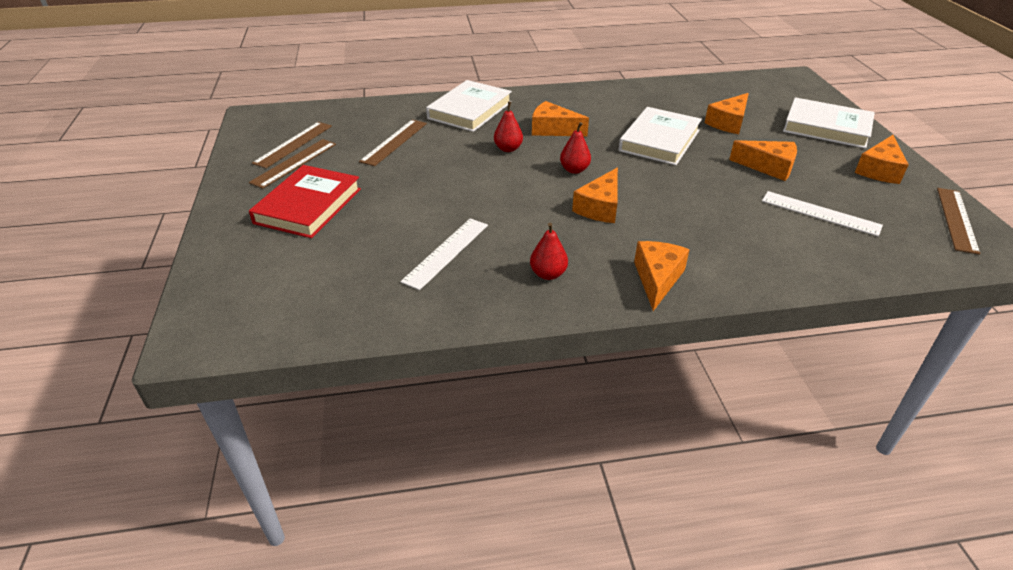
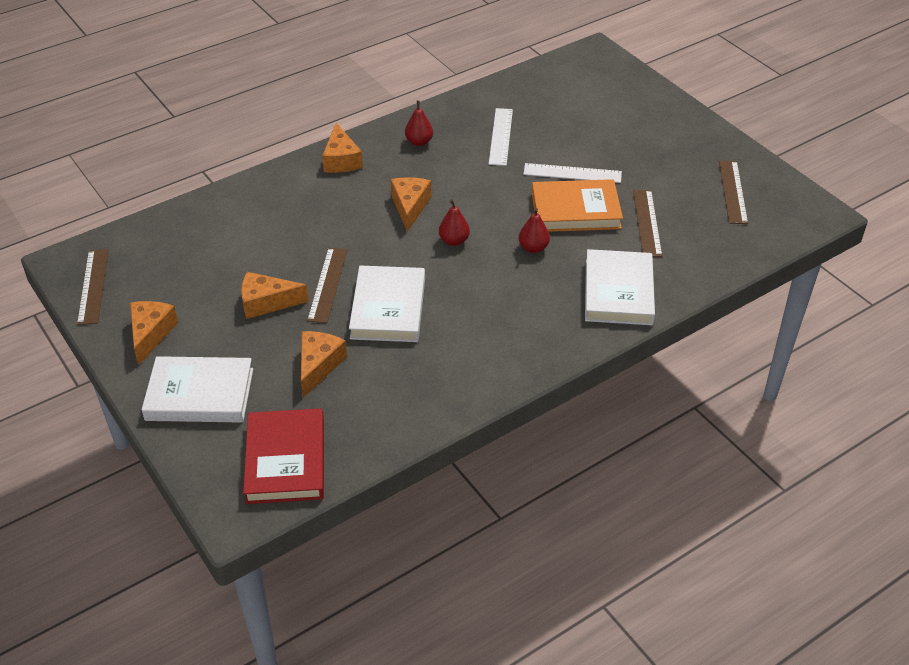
camera: 155 degrees right, 5 degrees up
brown ruler [249,139,336,189] -> brown ruler moved to [307,248,348,323]
red book [249,165,361,238] -> red book moved to [243,408,324,504]
orange cheese [532,101,589,137] -> none
white ruler [762,191,883,236] -> white ruler moved to [523,163,622,183]
none -> orange book [532,179,623,232]

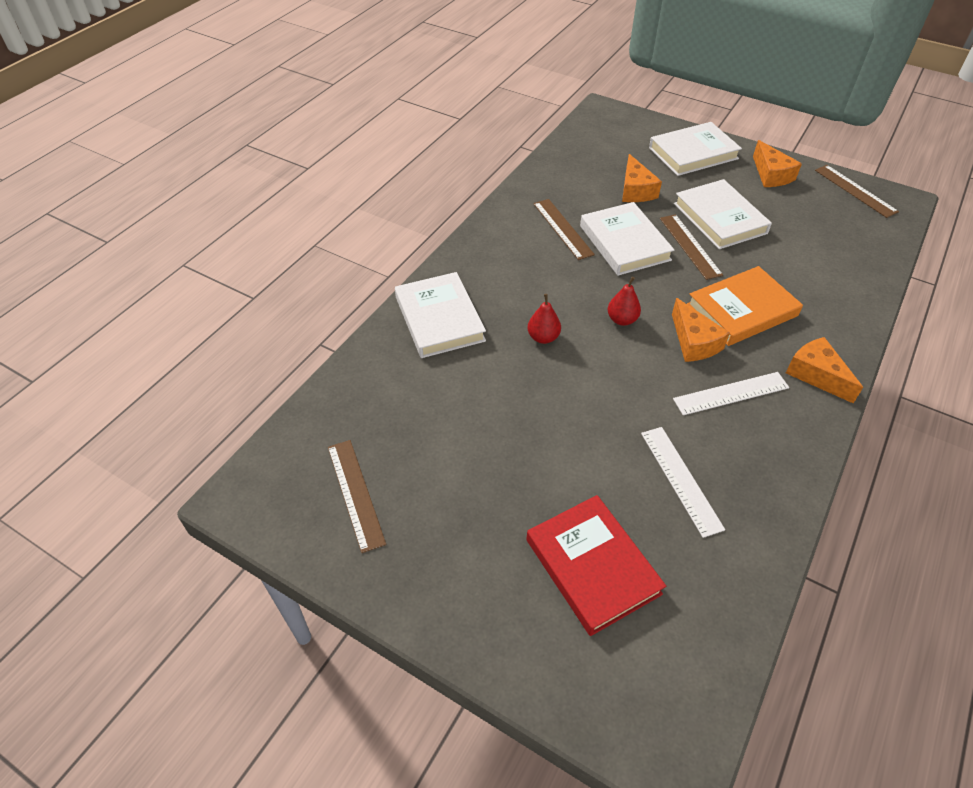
camera: 155 degrees right, 5 degrees up
orange cheese [241,272,309,319] -> white book [674,179,772,249]
red book [243,408,324,504] -> red book moved to [526,495,666,636]
red pear [405,100,433,146] -> none
white ruler [523,163,622,183] -> white ruler moved to [673,372,789,415]
orange book [532,179,623,232] -> orange book moved to [687,266,803,346]
brown ruler [633,190,663,257] -> brown ruler moved to [533,199,595,260]

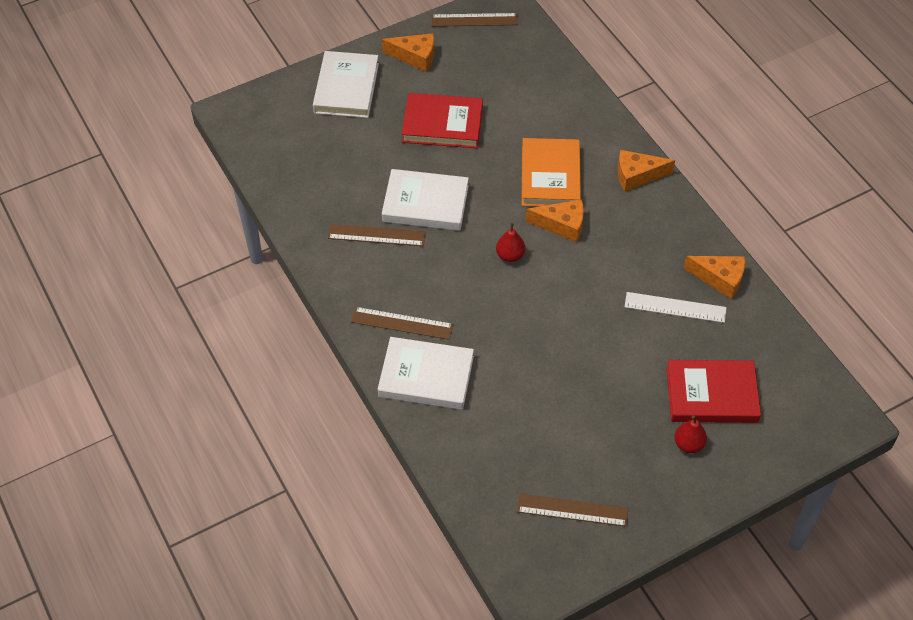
camera: 60 degrees left, 5 degrees up
red pear [528,294,561,344] -> red pear moved to [674,416,707,453]
orange cheese [622,154,662,202] -> orange cheese moved to [684,256,745,299]
brown ruler [660,214,723,280] -> brown ruler moved to [351,307,453,340]
white ruler [673,372,789,415] -> none
white book [674,179,772,249] -> red book [402,93,483,148]

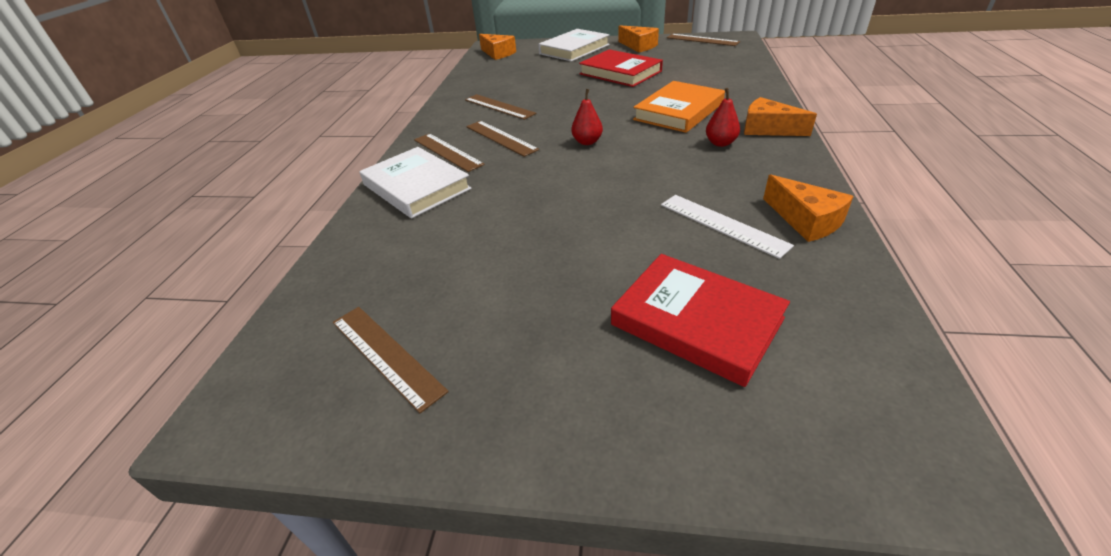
camera: 40 degrees right, 15 degrees down
white book [382,169,469,231] -> none
orange cheese [526,199,584,242] -> orange cheese moved to [479,34,516,60]
red pear [674,416,707,453] -> red pear moved to [706,88,740,147]
none -> brown ruler [466,121,539,157]

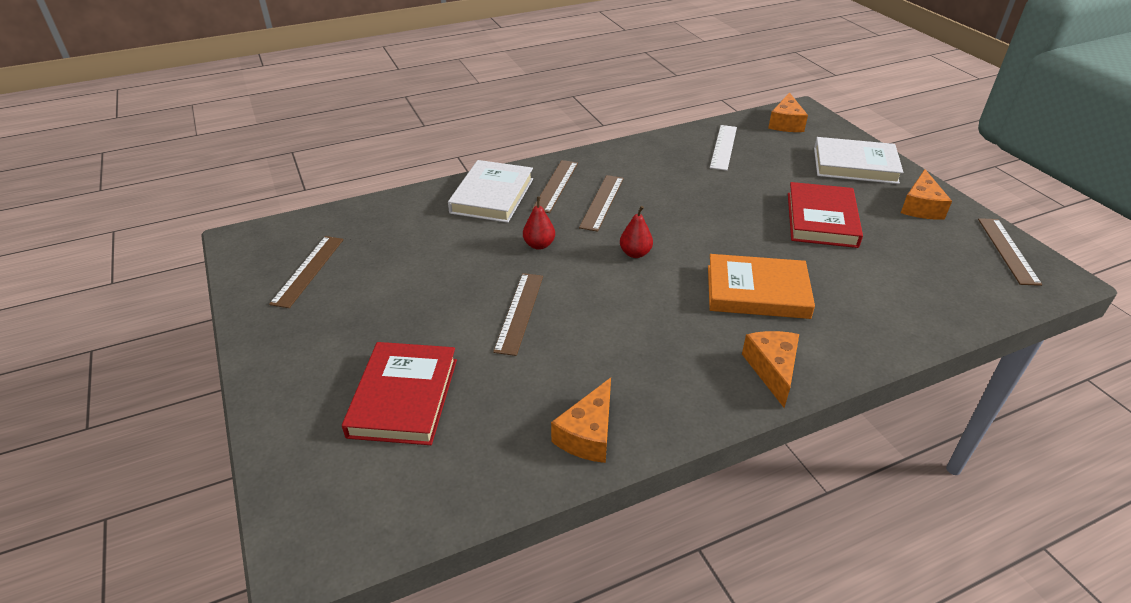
camera: 55 degrees right, 0 degrees up
brown ruler [465,94,536,120] -> brown ruler moved to [493,273,543,356]
white ruler [661,195,794,259] -> white ruler moved to [710,125,737,171]
red pear [706,88,740,147] -> red pear moved to [523,197,555,250]

